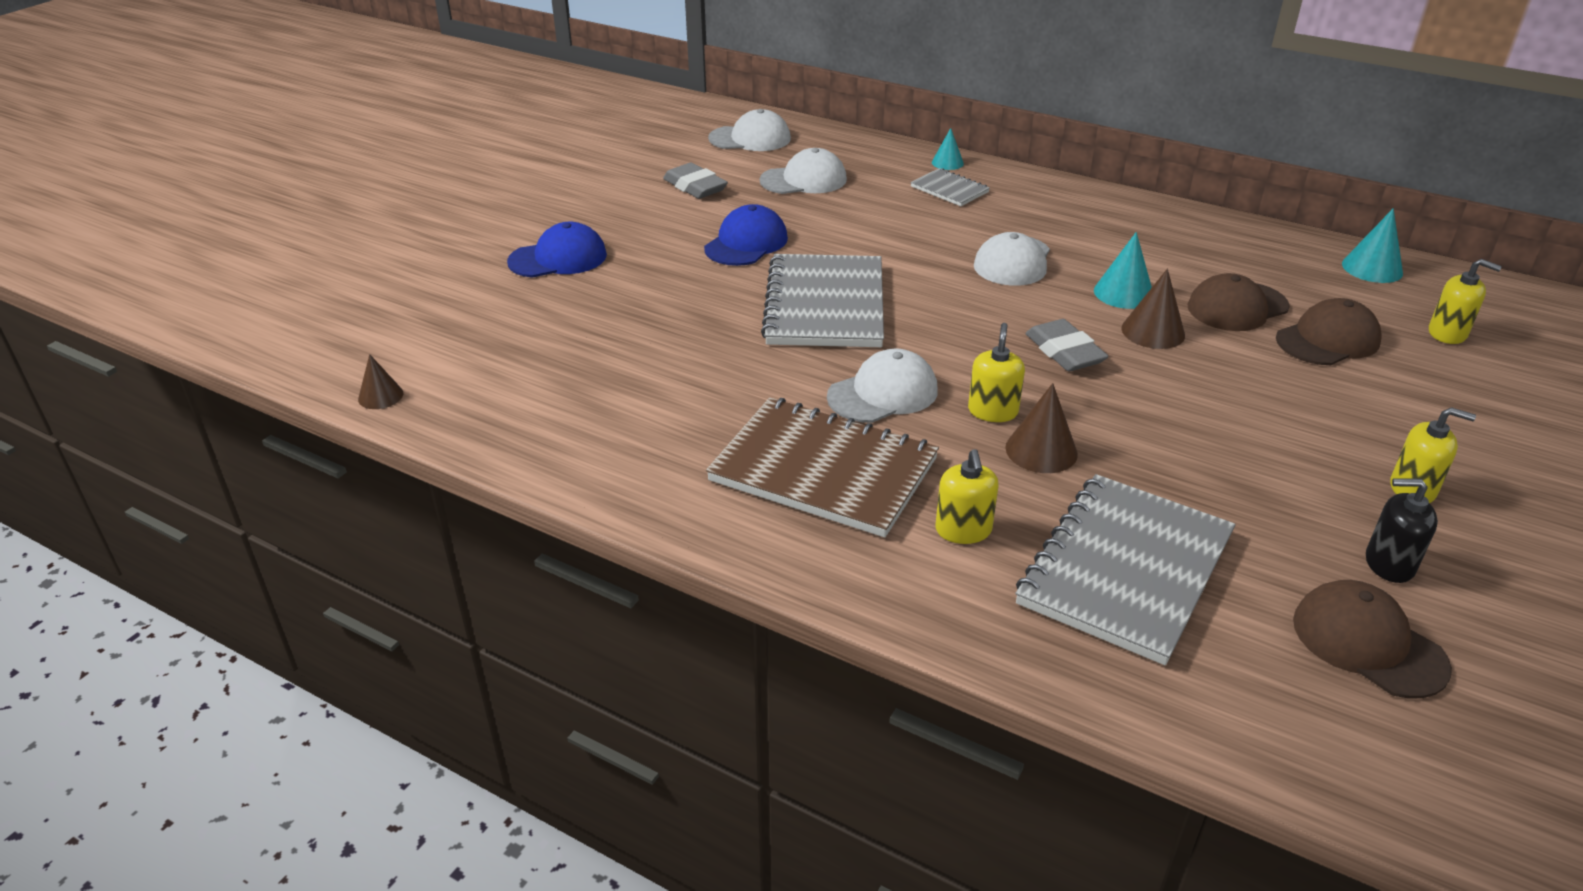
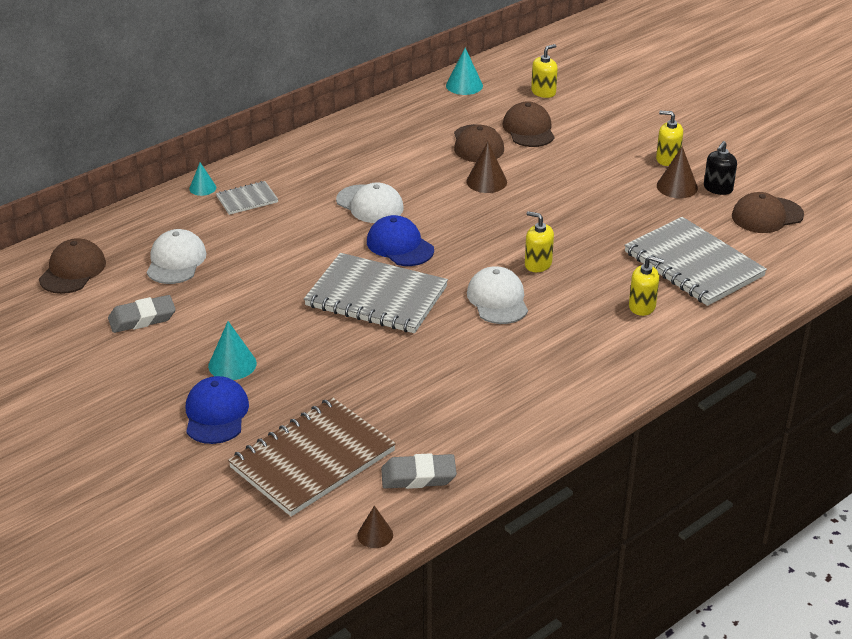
camera: 70 degrees left, 0 degrees up
blue cap [704,204,788,266] -> blue cap moved to [367,215,434,266]
brown notebook [706,397,939,538] -> brown notebook moved to [228,397,396,517]
white cap [708,109,791,151] -> brown cap [39,238,106,294]
brown cone [1005,383,1078,473] -> brown cone moved to [657,146,698,198]
grey eraser [1025,319,1109,371] -> grey eraser moved to [381,453,457,489]
turquoise cone [1094,232,1152,309] -> turquoise cone moved to [208,321,257,380]
yellow soap dispenser [1390,407,1476,503] -> yellow soap dispenser turned 105 degrees counterclockwise [656,111,683,166]

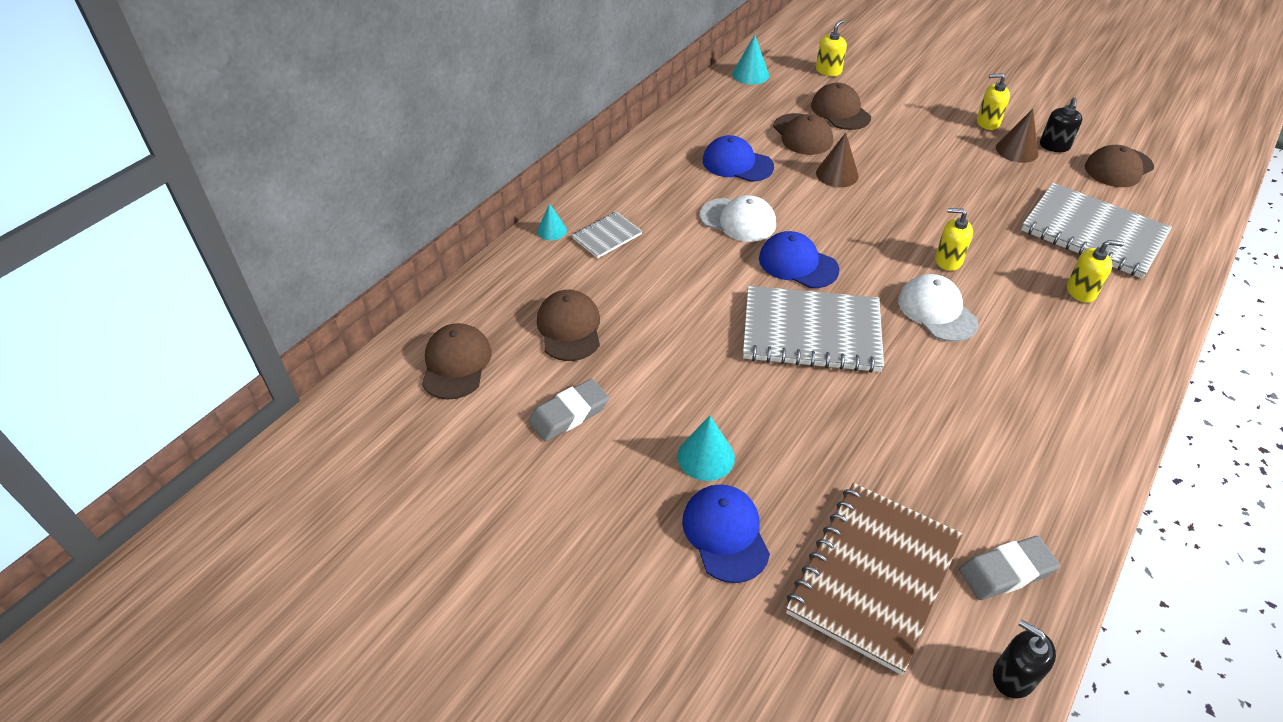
camera: 15 degrees left, 10 degrees up
white cap [147,229,207,284] -> brown cap [537,290,600,361]
brown cone [357,506,393,548] -> black soap dispenser [993,620,1056,698]
none -> blue cap [703,135,774,182]

